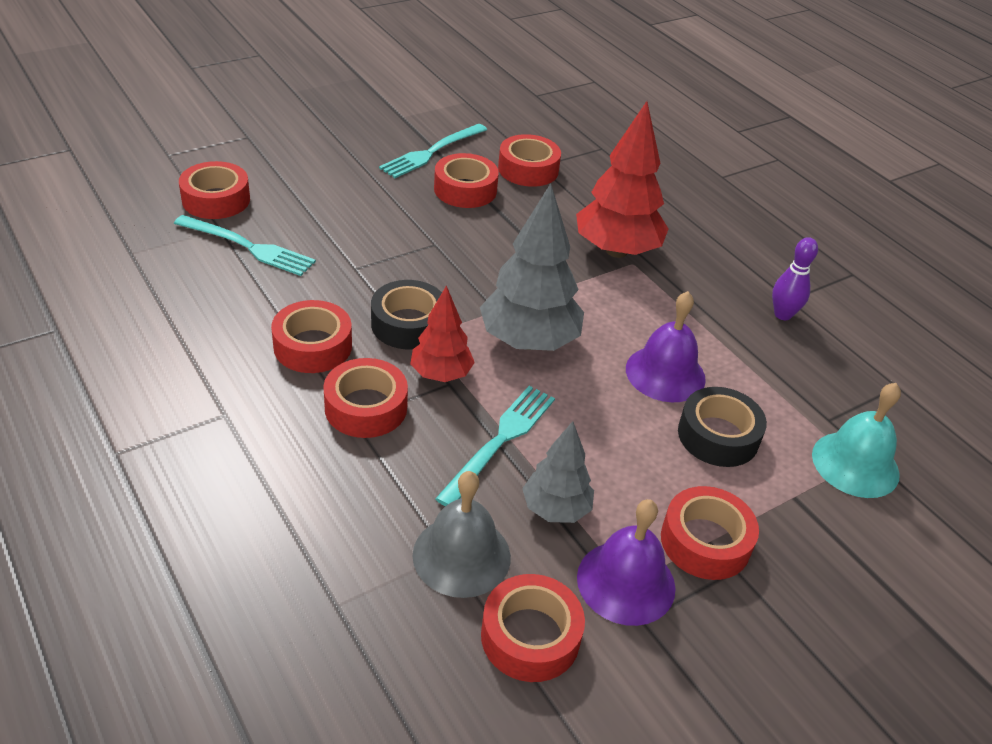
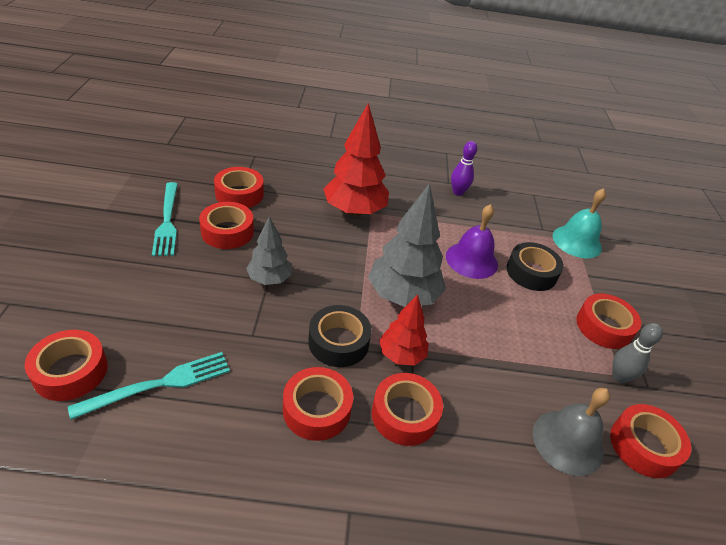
camera: 55 degrees left, 0 degrees up
turquoise fork [435,386,555,506] -> none
grey tree [522,421,594,523] -> grey tree moved to [246,216,292,285]
purple bell [577,499,675,626] -> grey bowling pin [612,323,663,383]

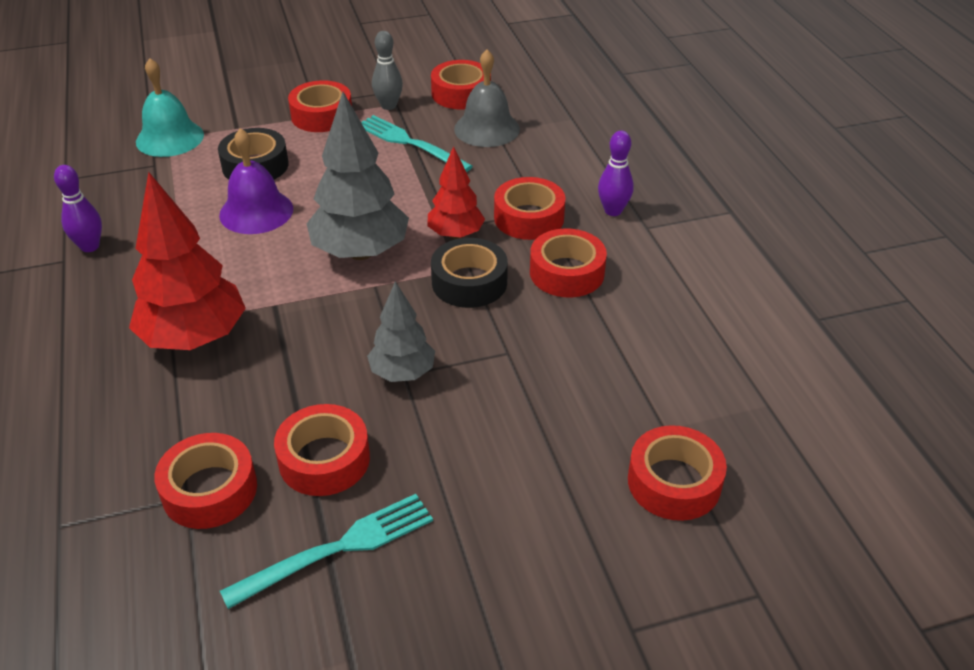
camera: 105 degrees left, 0 degrees up
turquoise fork [68,352,230,420] -> turquoise fork moved to [361,115,473,172]
none -> purple bowling pin [598,130,634,216]

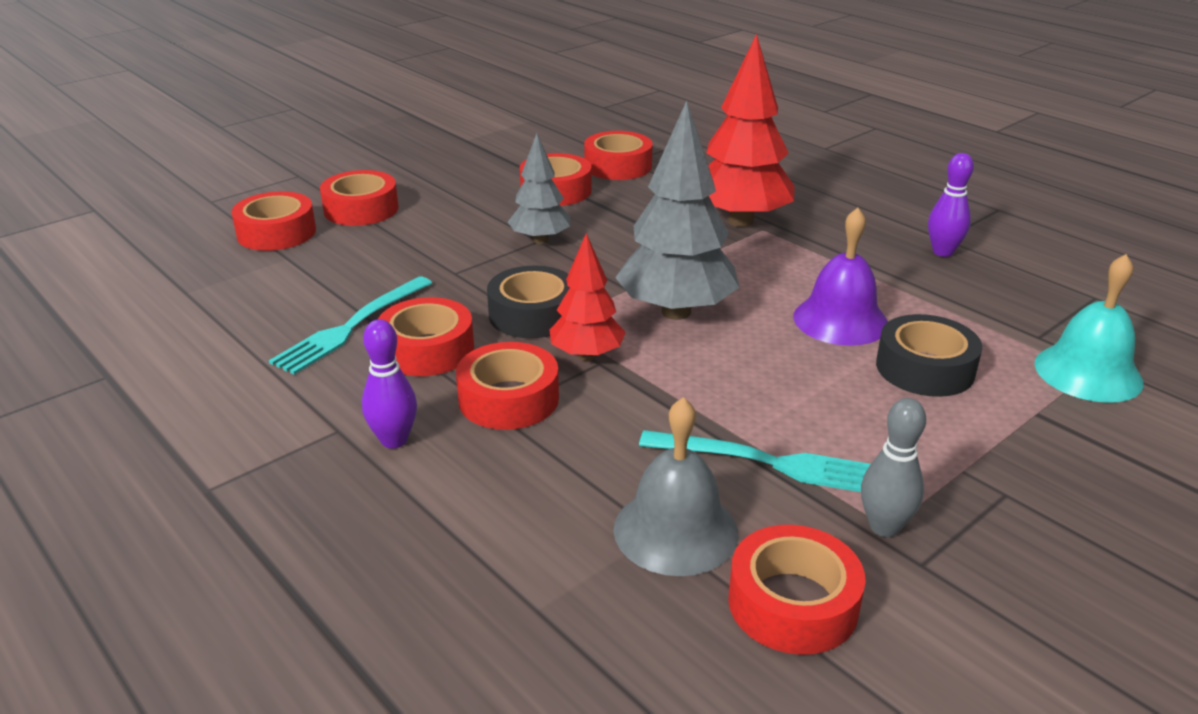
camera: 155 degrees right, 10 degrees down
turquoise fork [220,494,433,609] -> turquoise fork moved to [269,276,432,375]
red tape [288,80,352,132] -> red tape moved to [320,170,399,226]

